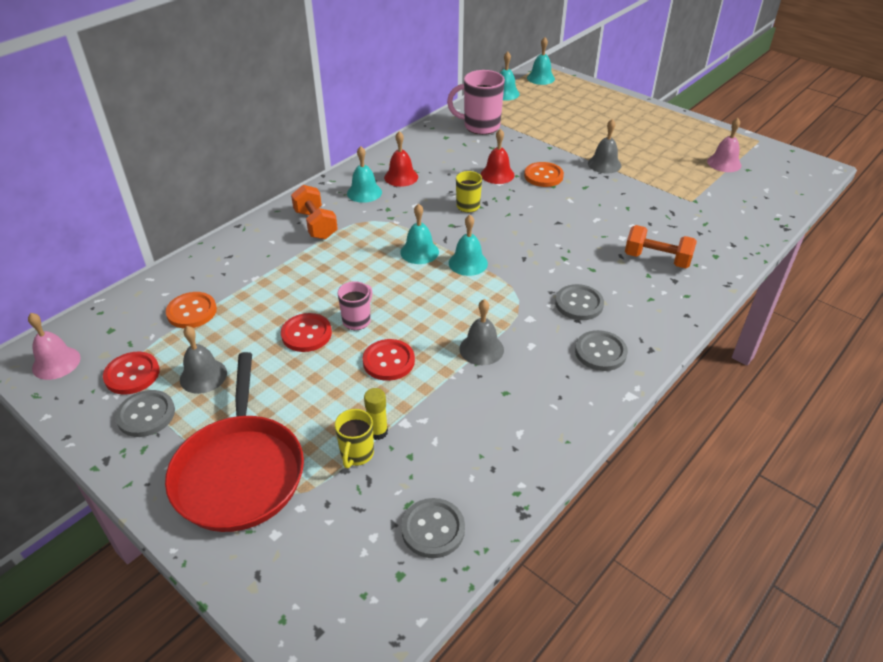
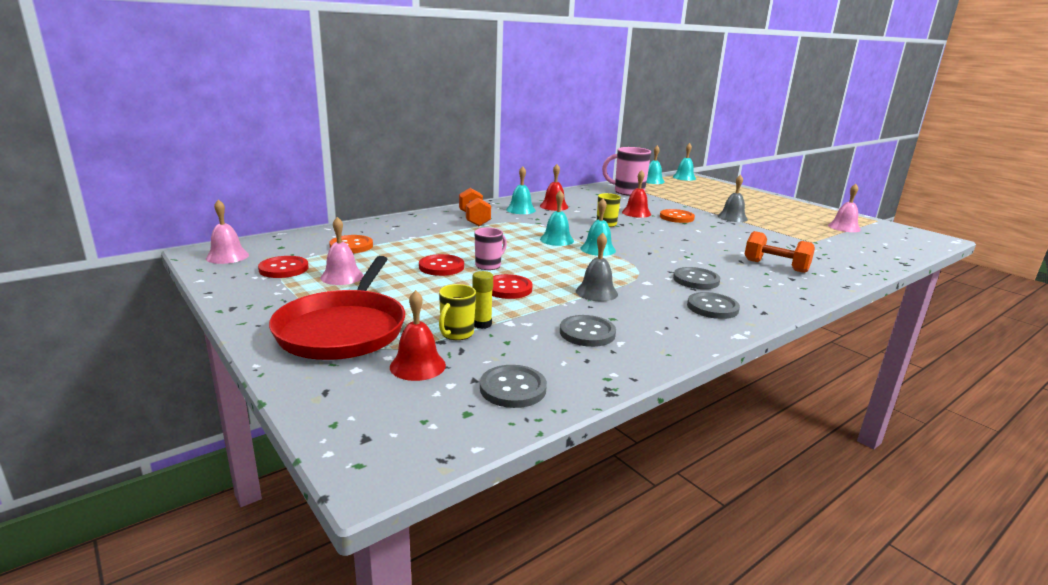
camera: 10 degrees right, 20 degrees down
grey button [115,390,175,437] -> grey button moved to [560,315,616,347]
grey bell [180,326,227,394] -> pink bell [320,217,364,285]
none -> red bell [390,290,446,381]

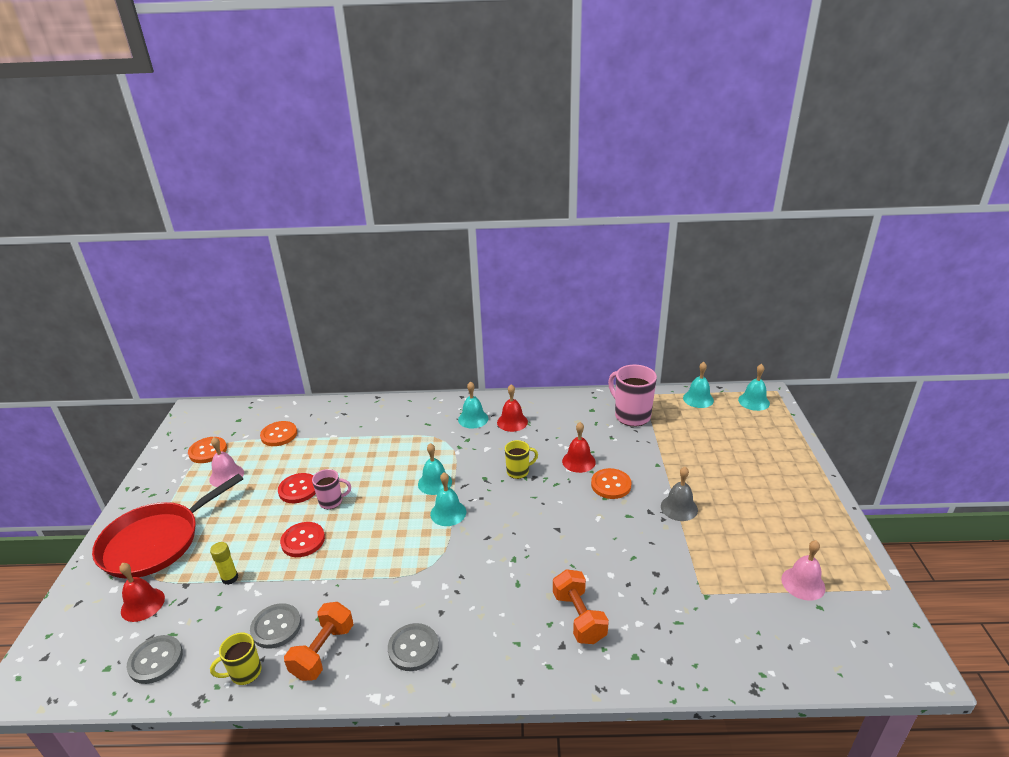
camera: 40 degrees right, 10 degrees up
pink bell [206,199,249,264] -> none
red button [258,256,308,278] -> orange button [188,437,227,463]
yellow mug [439,284,476,340] -> yellow mug moved to [210,632,262,685]
orange dumbbell [459,188,491,226] -> orange dumbbell moved to [284,602,353,681]
grey bell [576,233,618,301] -> none
grey button [673,267,720,289] -> none

